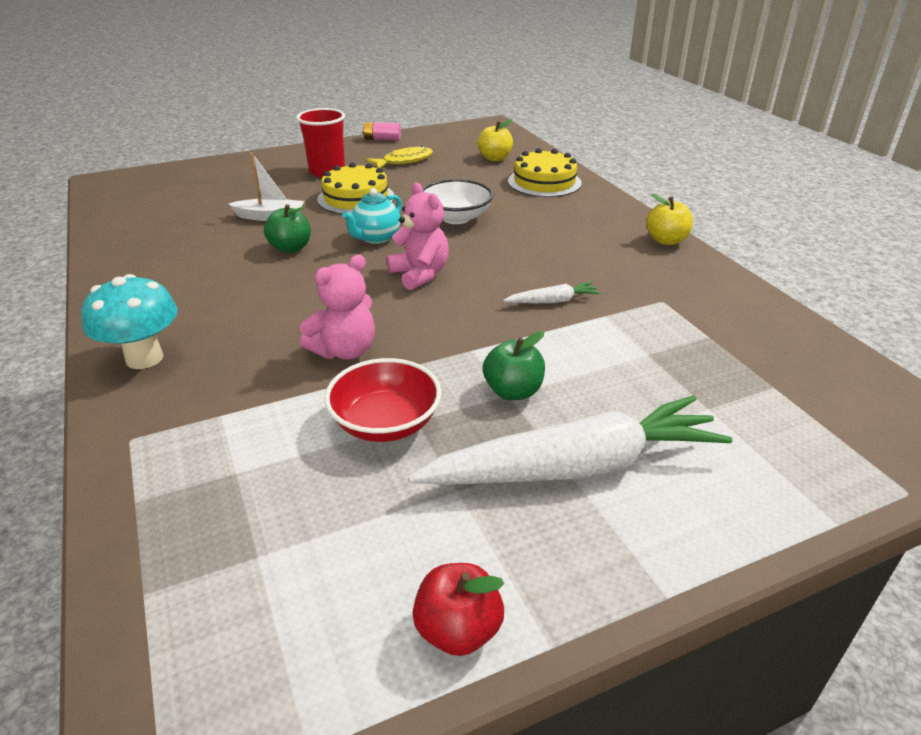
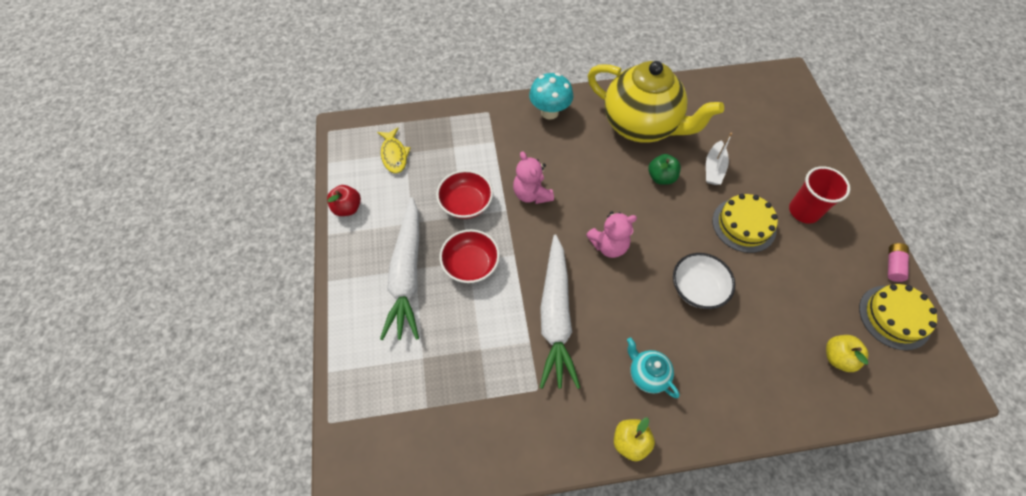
camera: 105 degrees right, 25 degrees up
turquoise teapot [342,188,402,244] -> turquoise teapot moved to [627,338,679,398]
yellow fish [366,146,433,168] -> yellow fish moved to [377,127,411,174]
green apple [483,331,545,400] -> red bowl [439,229,500,283]
white carrot [503,282,601,303] -> white carrot [540,234,580,389], size x2.38
yellow cake [508,148,582,197] -> yellow cake moved to [859,284,937,350]
none -> yellow teapot [588,61,724,143]

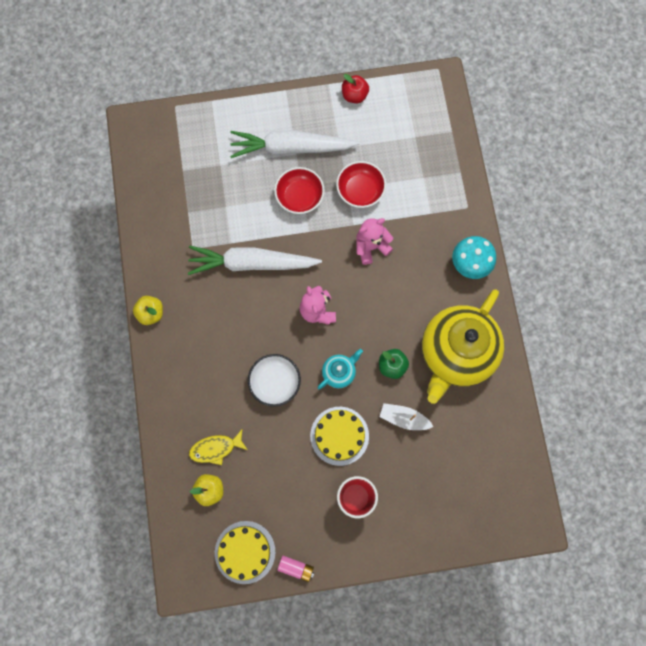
camera: 90 degrees right, 15 degrees up
yellow fish [377,127,411,174] -> yellow fish moved to [189,430,248,465]
turquoise teapot [627,338,679,398] -> turquoise teapot moved to [317,349,363,389]

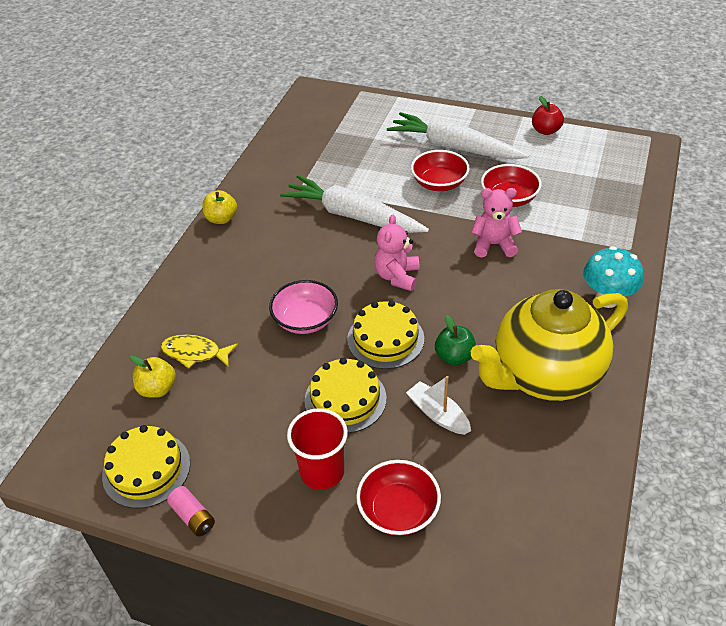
camera: 30 degrees right, 30 degrees down
white bowl [248,354,301,407] -> pink bowl [269,280,338,334]
turquoise teapot [317,349,363,389] -> yellow cake [347,300,424,369]
none -> red bowl [356,460,441,536]

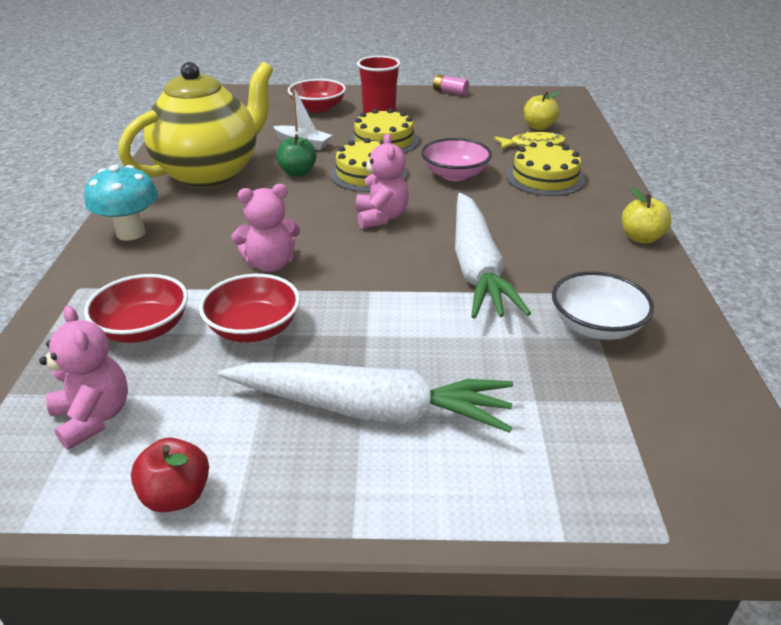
camera: 160 degrees right, 10 degrees down
yellow cake [102,425,190,508] -> yellow cake moved to [506,142,585,196]
white carrot [280,175,429,233] -> white carrot turned 75 degrees clockwise [455,193,531,319]
red bowl [411,150,470,191] -> red bowl moved to [84,274,188,343]
none -> pink teddy bear [39,306,128,450]
none -> white bowl [552,271,654,340]

